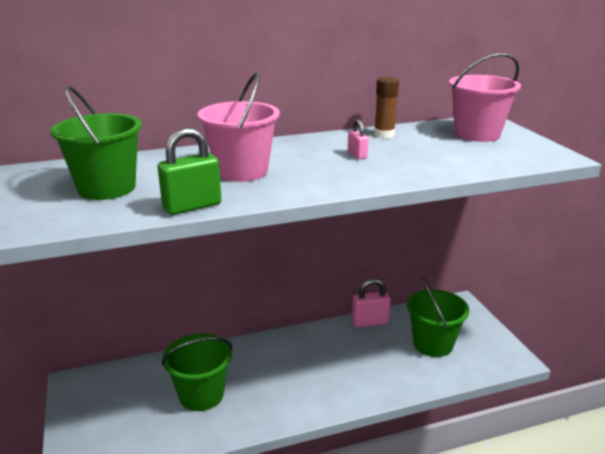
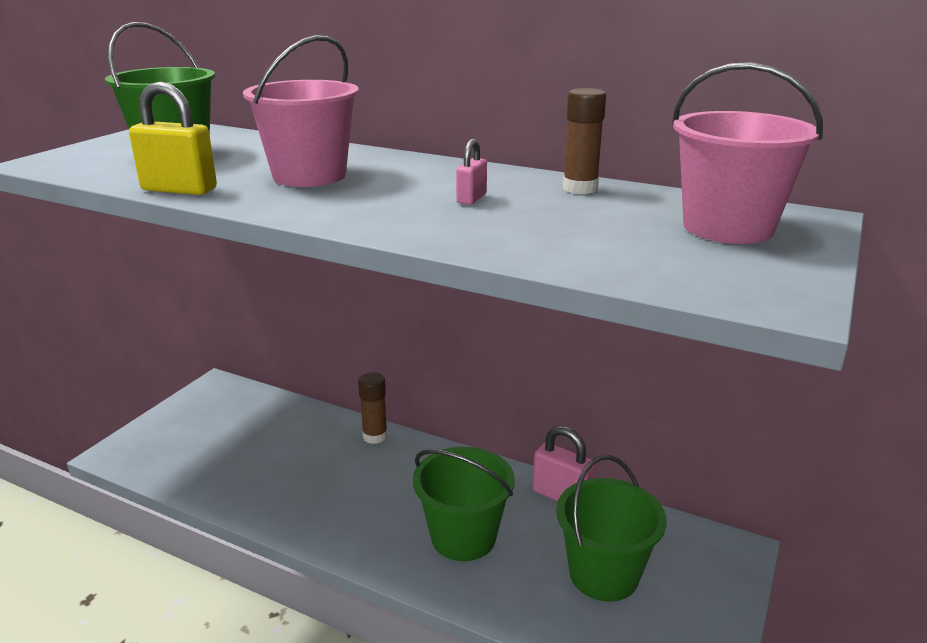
camera: 45 degrees right, 0 degrees up
green padlock [158,128,222,215] -> yellow padlock [129,81,217,195]
green bucket [162,333,232,411] -> green bucket moved to [413,447,515,561]
none -> brown glue stick [358,372,388,444]

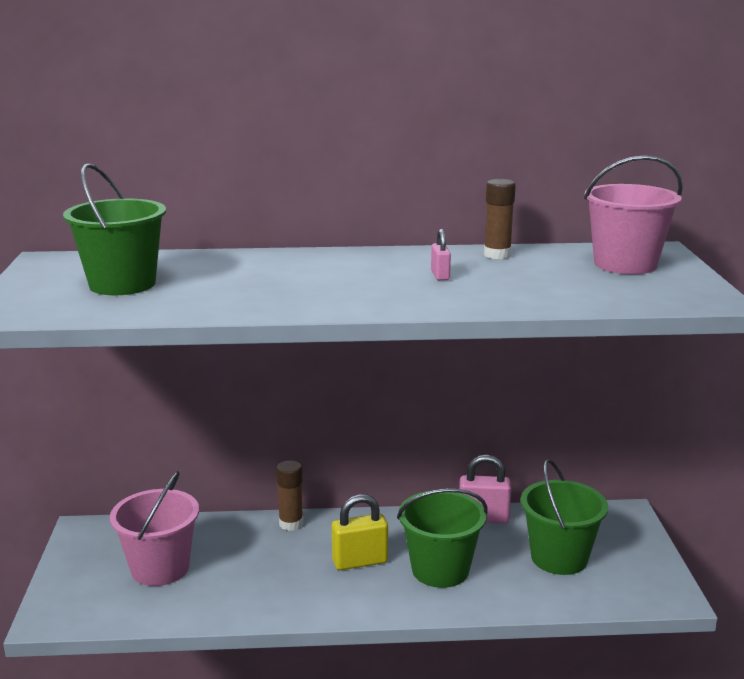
camera: 30 degrees left, 5 degrees down
yellow padlock [129,81,217,195] -> yellow padlock moved to [332,494,388,570]
pink bucket [243,35,359,187] -> pink bucket moved to [110,471,199,586]

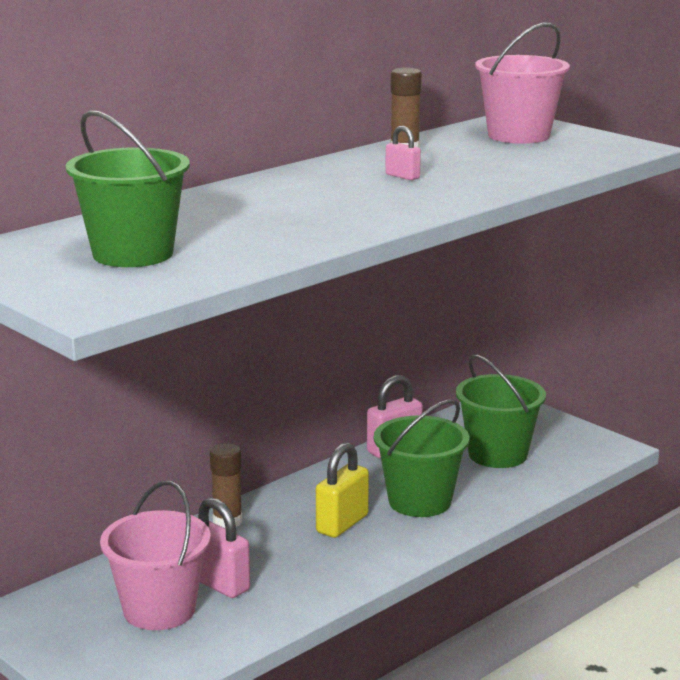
camera: 40 degrees left, 0 degrees up
none -> pink padlock [198,498,250,598]

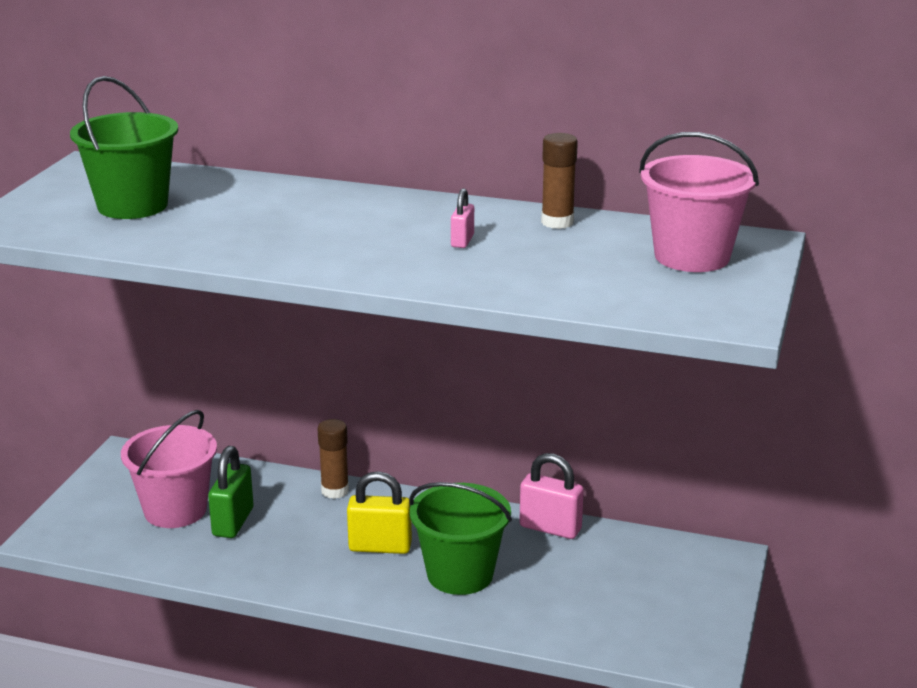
camera: 60 degrees right, 5 degrees up
pink padlock [198,498,250,598] -> green padlock [208,446,253,538]
green bucket [456,354,546,468] -> none

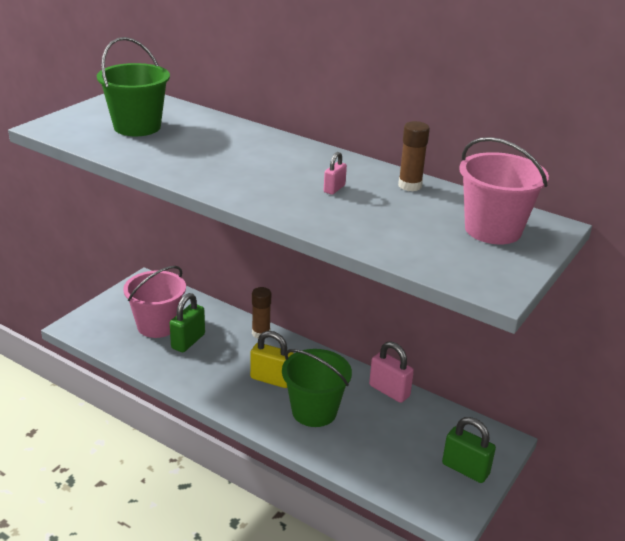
camera: 15 degrees right, 5 degrees up
none -> green padlock [442,417,496,483]

